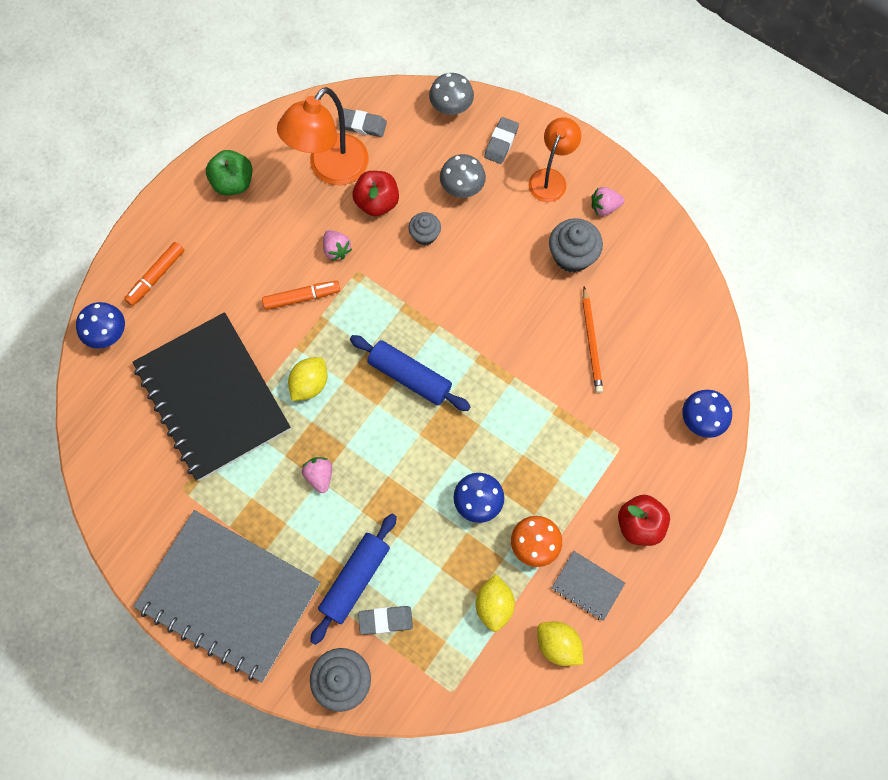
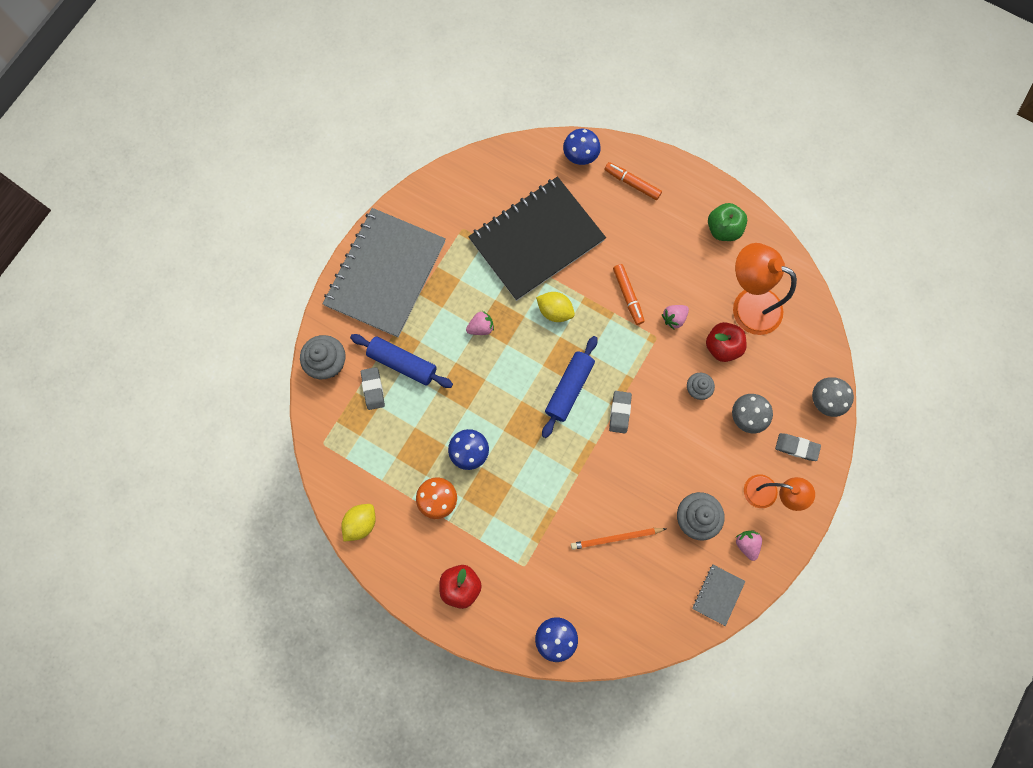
camera: 85 degrees right, 5 degrees up
grey eraser [338,108,387,137] -> grey eraser moved to [609,391,632,433]
yellow lemon [476,574,515,632] -> none
grey notebook [552,551,625,621] -> grey notebook moved to [692,565,746,626]

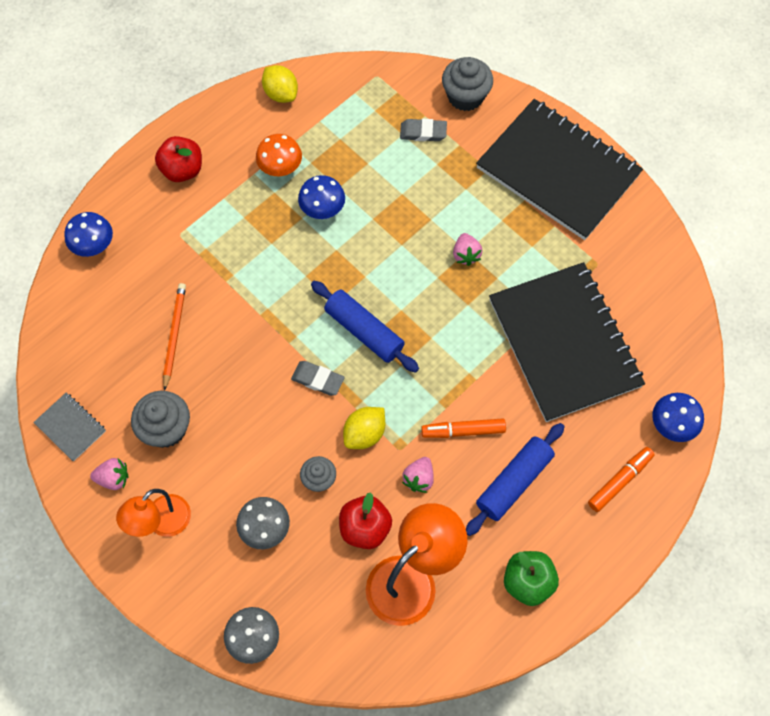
camera: 105 degrees right, 10 degrees down
grey notebook [323,208,446,337] -> black notebook [476,99,643,240]
blue rolling pin [350,334,453,388] -> blue rolling pin moved to [466,423,565,536]
yellow lemon [536,292,575,322] -> yellow lemon moved to [343,407,385,449]
pink strawberry [662,305,689,329] -> pink strawberry turned 135 degrees counterclockwise [402,457,434,493]
grey eraser [775,433,821,461] -> none

